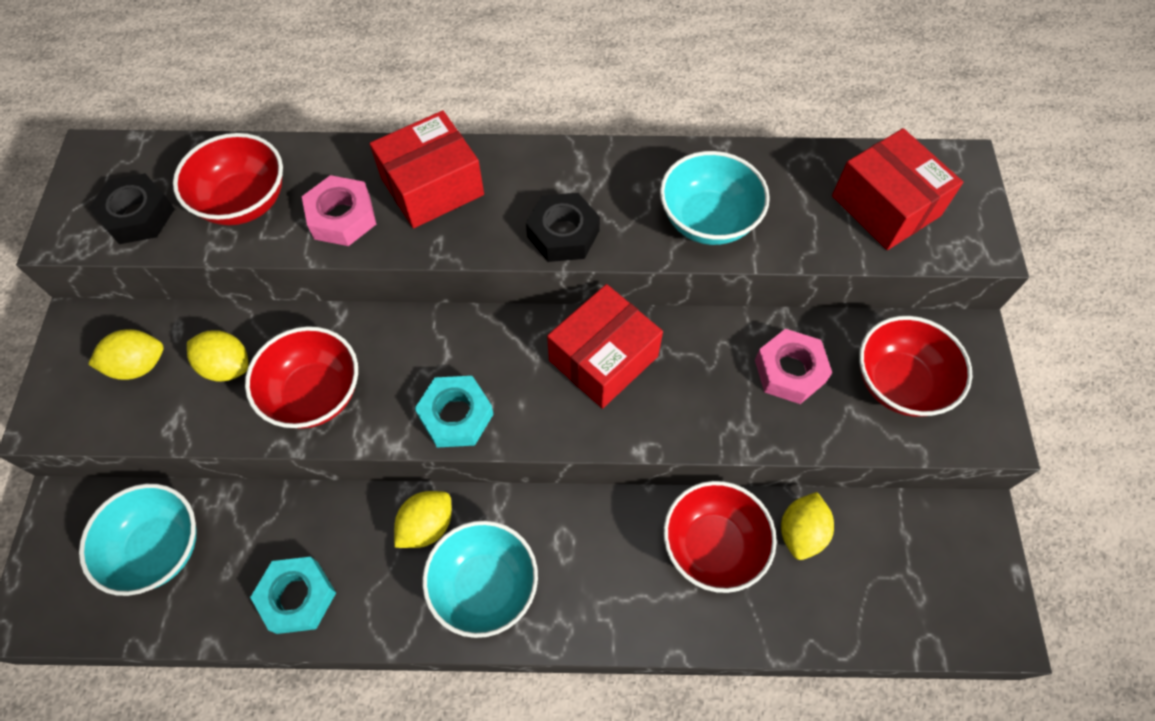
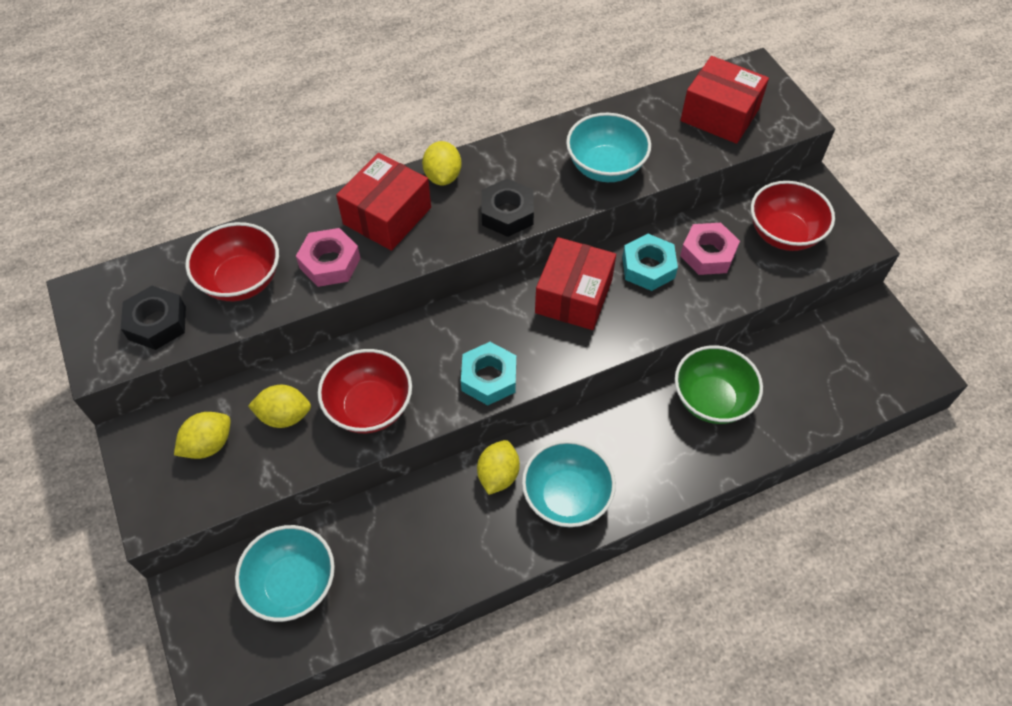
camera: 25 degrees left, 5 degrees down
turquoise nut [250,557,336,634] -> turquoise nut moved to [622,234,678,291]
red bowl [664,481,777,593] -> green bowl [675,346,763,424]
yellow lemon [781,492,834,560] -> yellow lemon moved to [422,141,462,186]

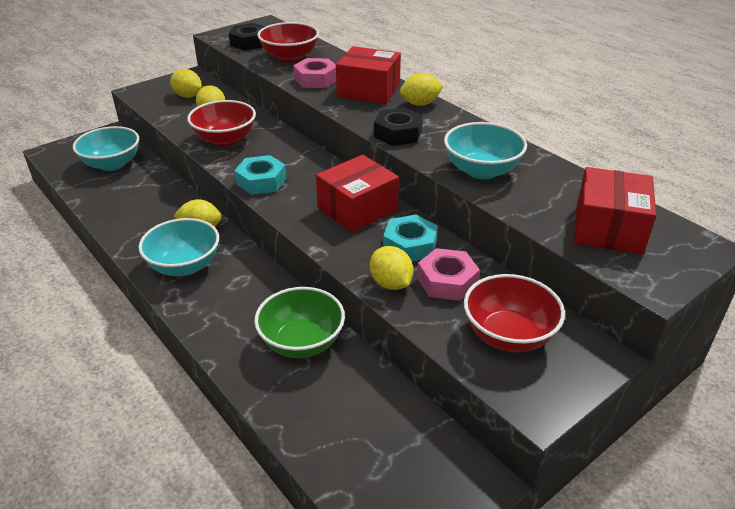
camera: 75 degrees right, 20 degrees down
red box [535,237,616,330] -> red box turned 45 degrees counterclockwise [316,155,399,232]
none -> yellow lemon [370,246,413,290]

